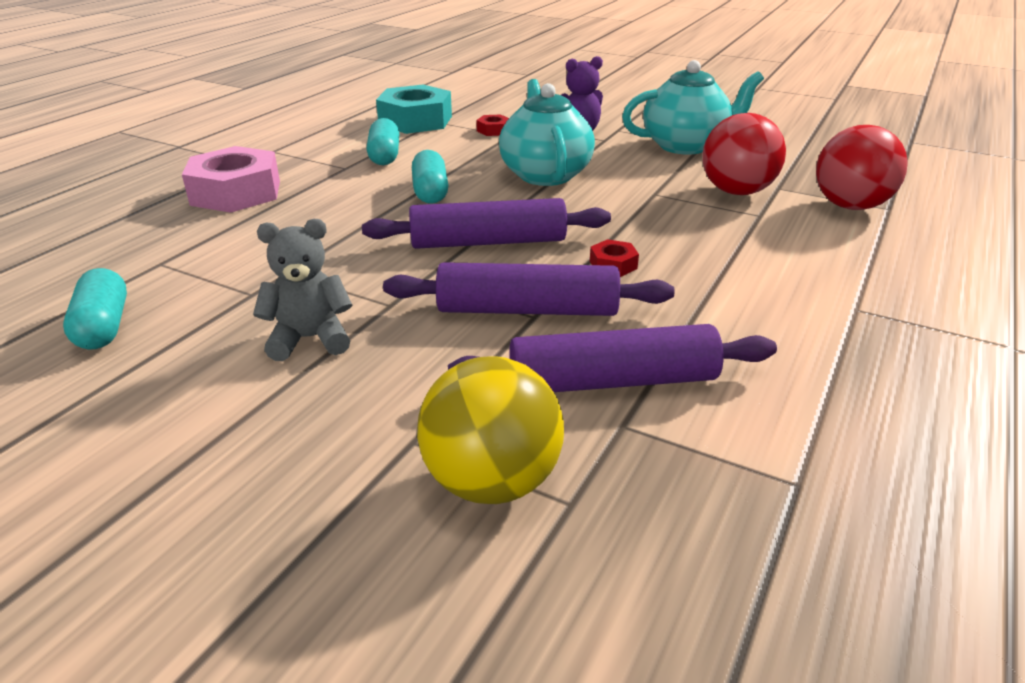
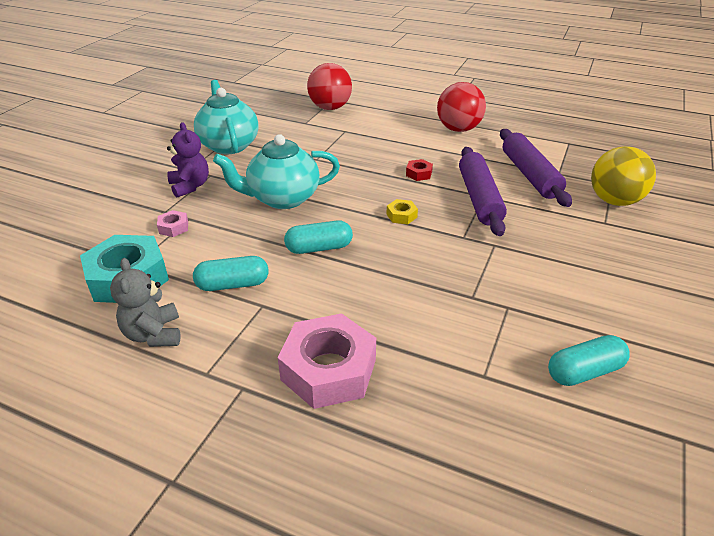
camera: 95 degrees left, 5 degrees up
grey teddy bear [253,219,352,361] -> grey teddy bear moved to [110,258,181,347]
purple rolling pin [362,198,611,249] -> yellow nut [386,199,418,224]
red nut [476,114,509,136] -> pink nut [157,210,188,237]
red ball [702,113,786,195] -> red ball moved to [437,82,486,132]

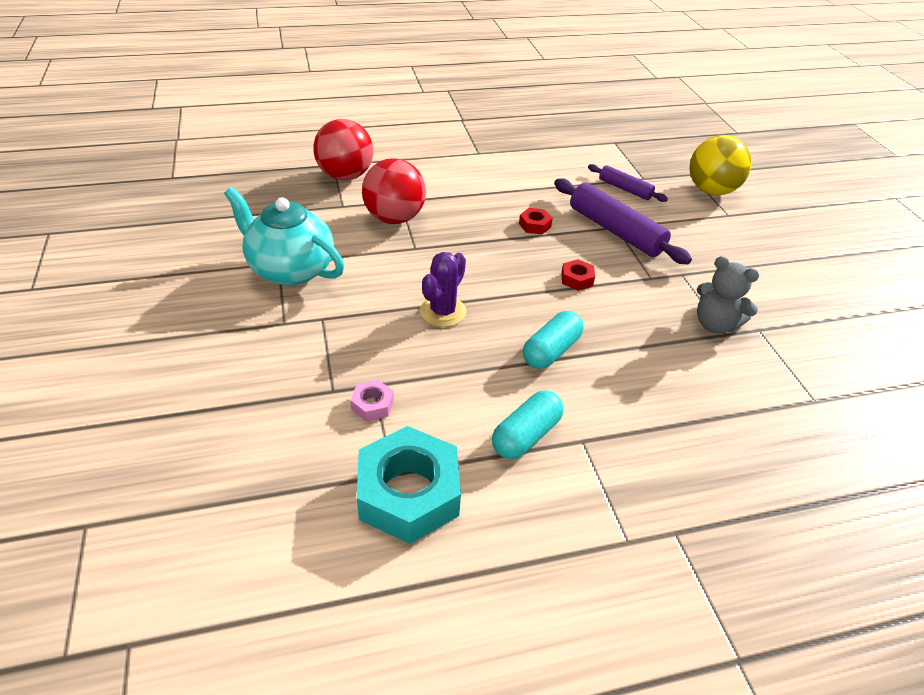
camera: 40 degrees left, 5 degrees up
grey teddy bear [110,258,181,347] -> grey teddy bear moved to [697,256,759,333]
purple teddy bear [167,122,209,198] -> none
turquoise teapot [213,134,340,209] -> purple cactus [420,252,467,327]
pink nut [278,313,376,409] -> none
yellow nut [386,199,418,224] -> red nut [561,259,595,291]
red ball [437,82,486,132] -> red ball moved to [362,158,426,224]
purple rolling pin [500,129,572,207] -> purple rolling pin [588,164,668,202], size x0.57
turquoise capsule [548,335,630,386] -> none

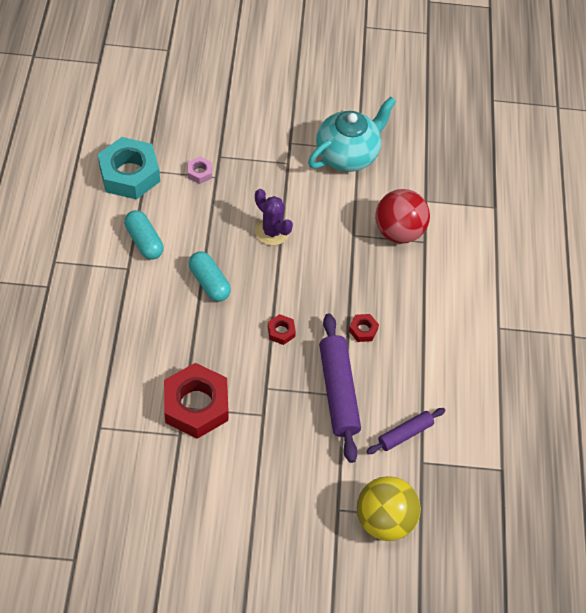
camera: 105 degrees right, 15 degrees up
red ball [314,119,373,180] -> none
purple rolling pin [554,178,692,264] -> purple rolling pin turned 75 degrees counterclockwise [319,313,361,463]
grey teddy bear [697,256,759,333] -> red nut [164,363,228,439]

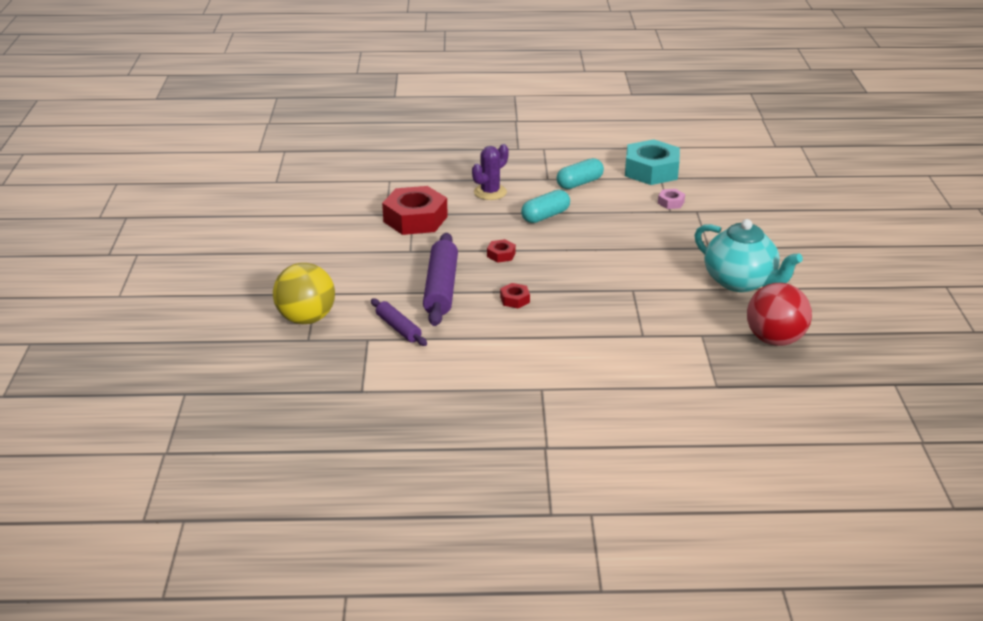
camera: 90 degrees right, 25 degrees down
purple cactus [255,189,293,246] -> purple cactus moved to [472,144,509,200]
purple rolling pin [319,313,361,463] -> purple rolling pin turned 75 degrees counterclockwise [423,233,458,326]
red ball [375,189,430,243] -> red ball moved to [747,283,812,346]

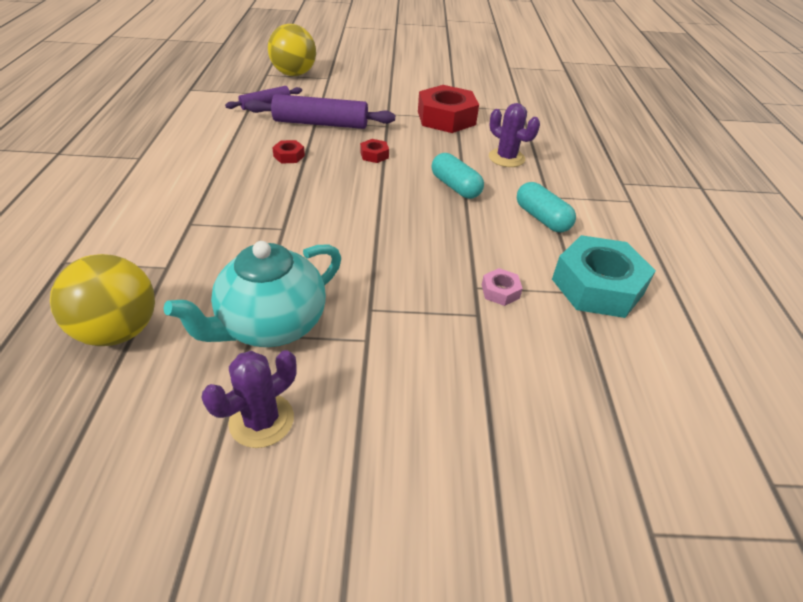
camera: 90 degrees right, 10 degrees up
red ball [747,283,812,346] -> yellow ball [50,254,155,346]
none -> purple cactus [201,350,296,448]

